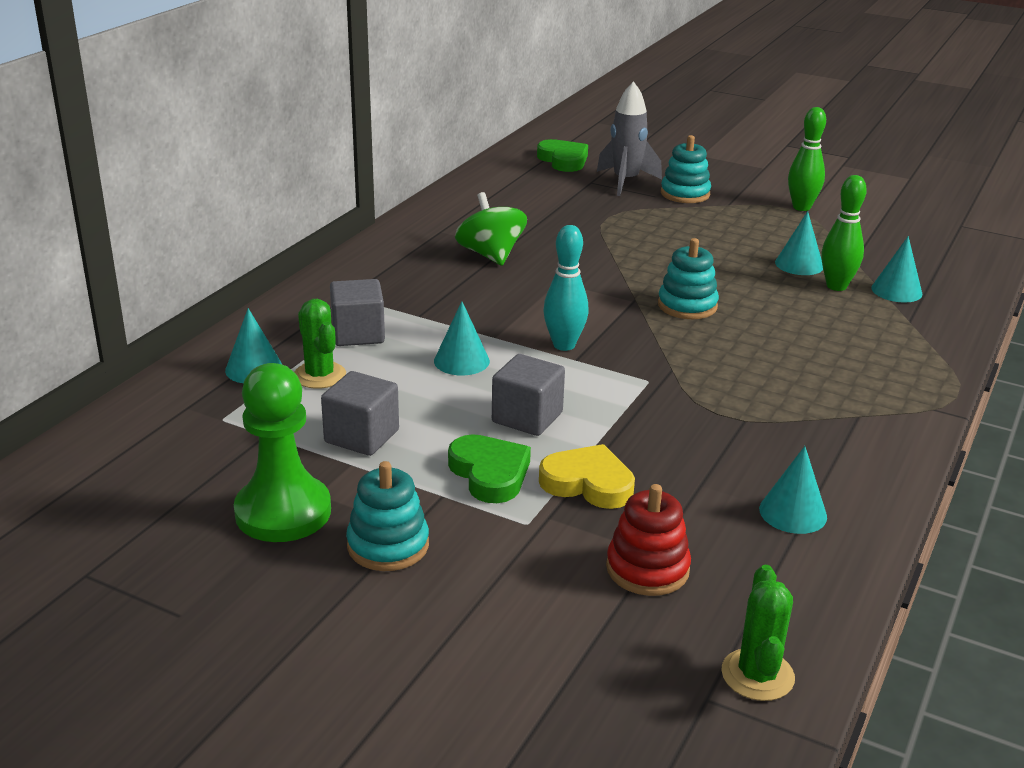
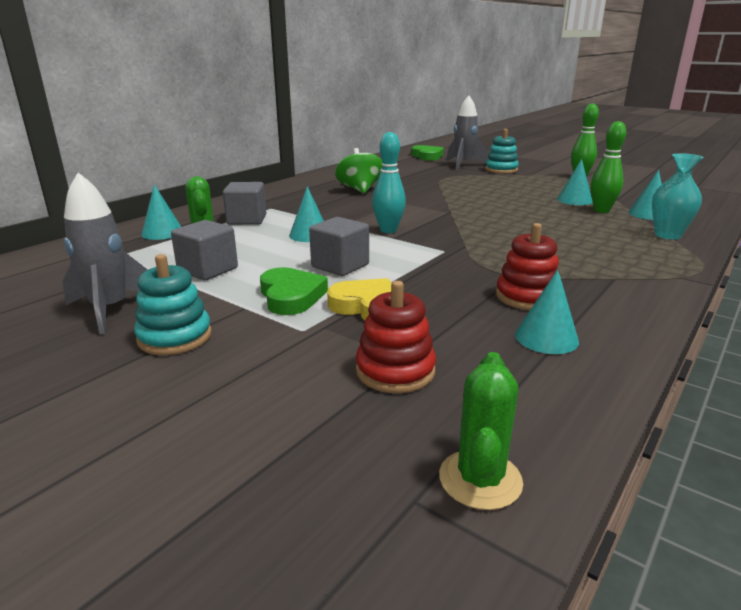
camera: 10 degrees right, 5 degrees down
green pawn [234,363,331,542] -> grey rocket [63,172,148,334]
turquoise stacking toy [658,238,719,319] -> none
none -> red stacking toy [496,223,560,310]
none -> turquoise vase [652,153,704,239]

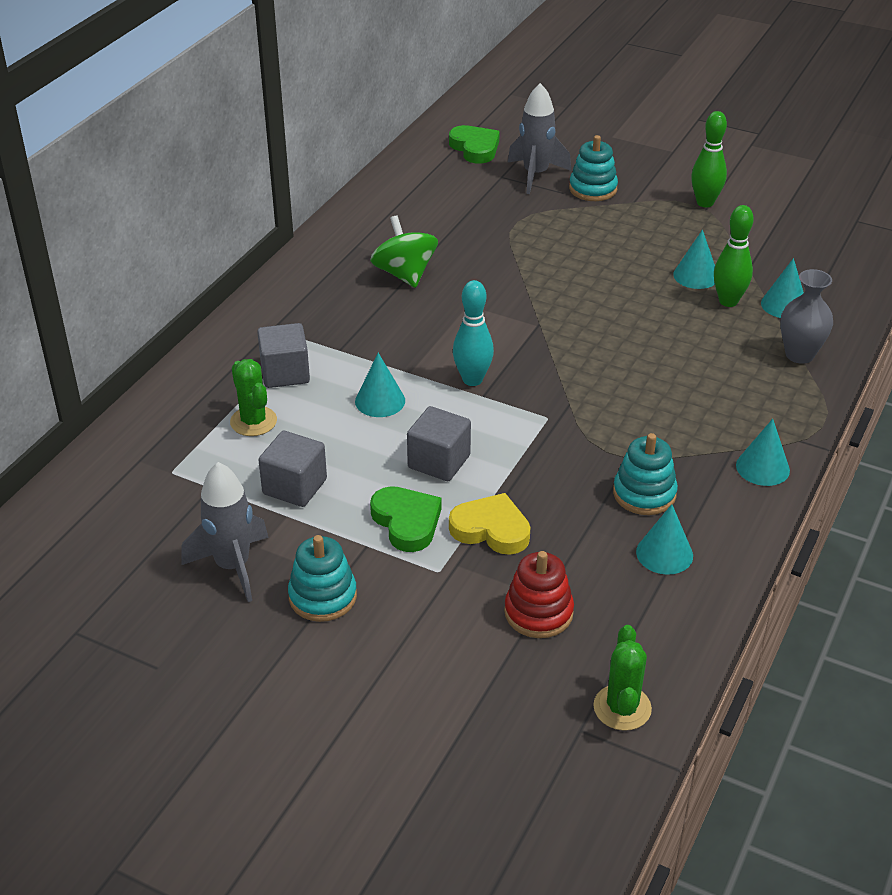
camera: 10 degrees left, 15 degrees up
turquoise cone [141,184,181,240] -> turquoise cone moved to [736,419,790,486]
red stacking toy [496,223,560,310] -> turquoise stacking toy [613,433,678,515]
turquoise vase [652,153,704,239] -> grey vase [780,269,833,364]

